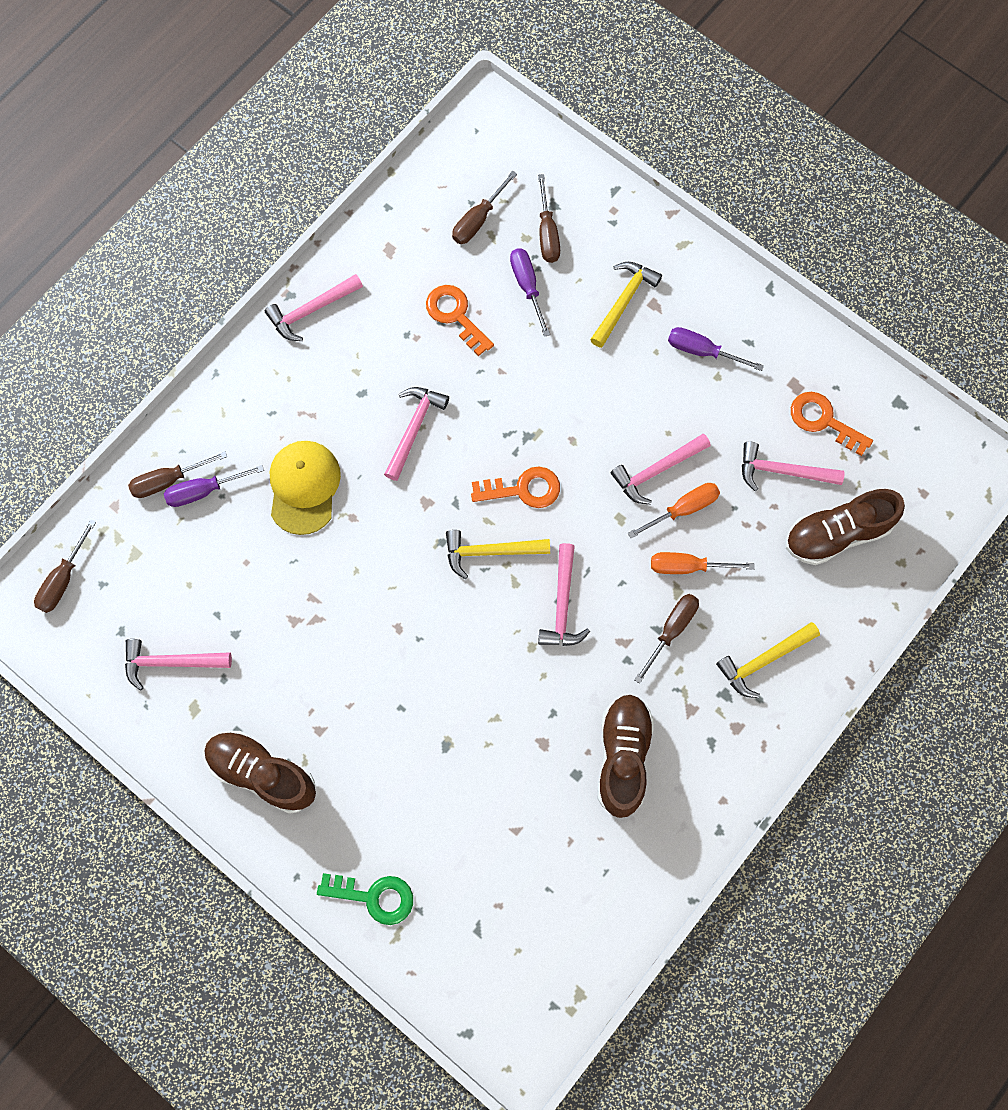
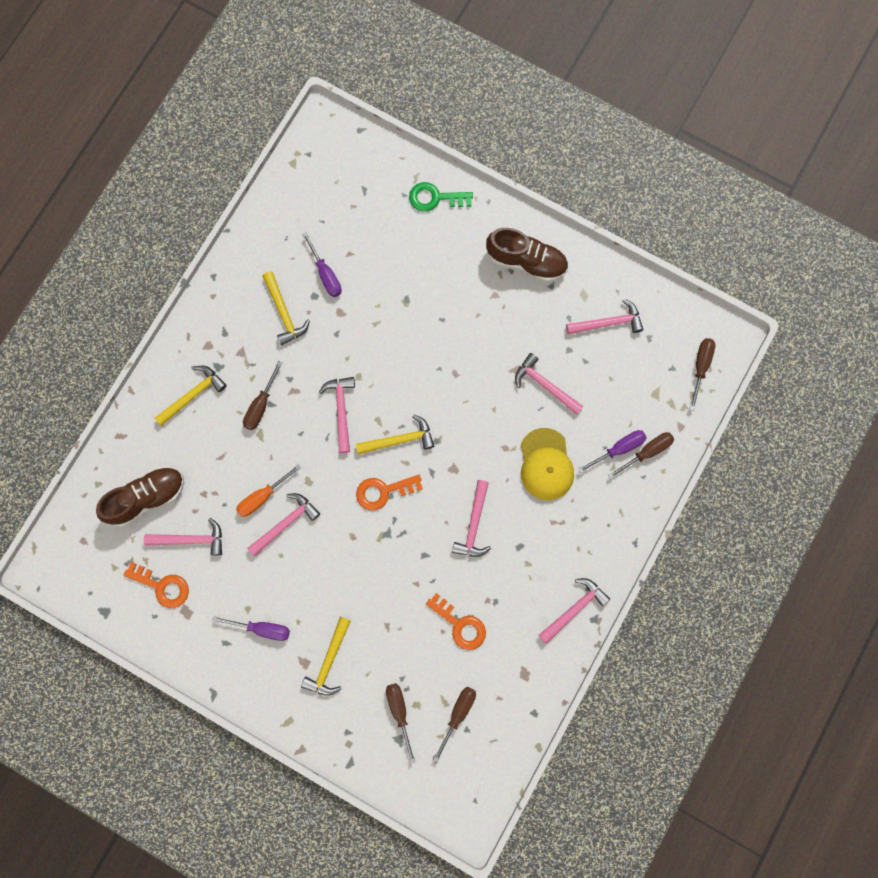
camera: 170 degrees right, 5 degrees up
purple screwdriver [510,248,550,337] -> purple screwdriver moved to [302,232,342,297]
brown shoe [598,694,654,818] -> yellow hammer [262,271,310,345]
orange screwdriver [651,552,755,574] -> none
none -> pink hammer [515,353,583,415]

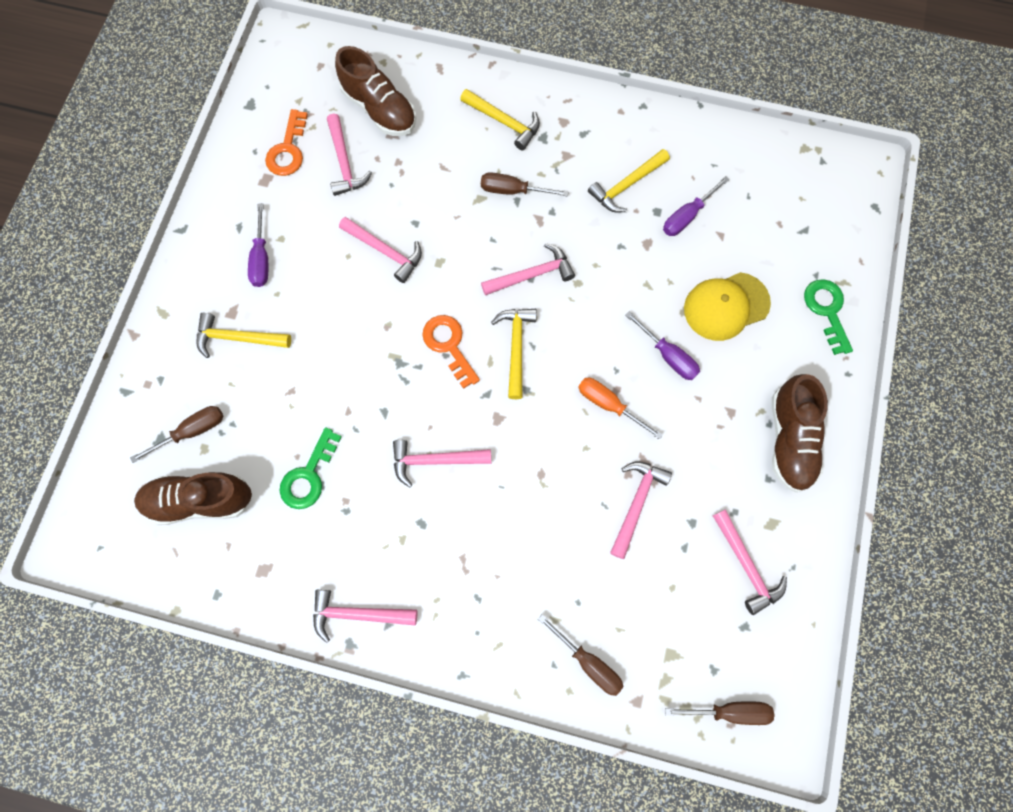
camera: 75 degrees right, 5 degrees down
orange screwdriver [236,464,301,517] -> orange screwdriver moved to [578,378,663,440]
yellow hammer [356,415,434,455] -> yellow hammer turned 150 degrees counterclockwise [491,309,537,399]
orange key [426,593,486,650] -> green key [280,427,342,509]
brown screwdriver [433,687,476,762] -> brown shoe [134,472,252,525]
yellow cap [521,428,574,500] -> yellow cap moved to [684,272,771,341]
pink hammer [539,578,610,644] -> pink hammer turned 150 degrees clockwise [313,590,417,643]
purple screwdriver [578,430,647,473] -> purple screwdriver moved to [625,311,700,380]

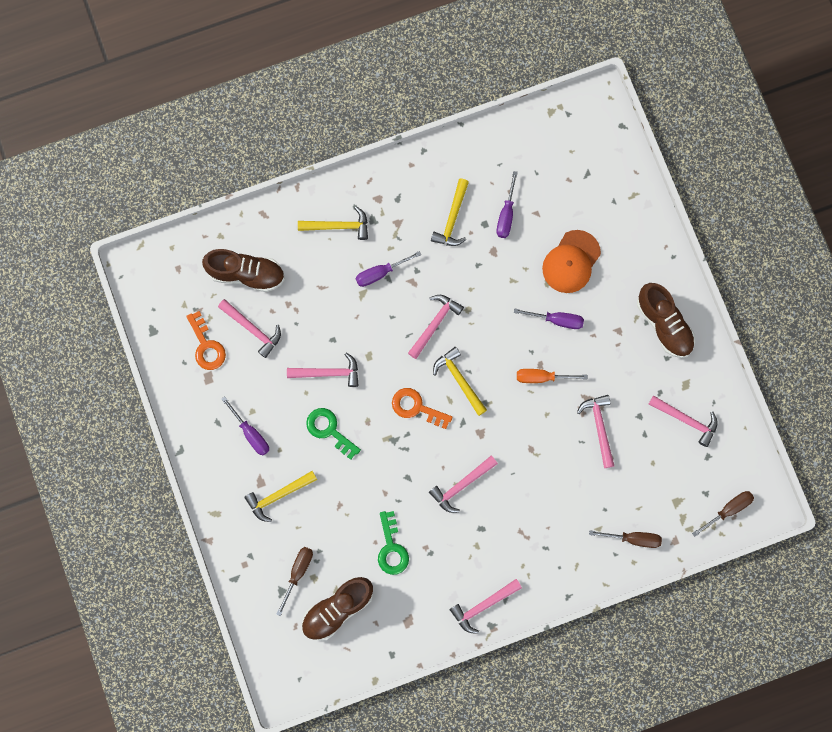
camera: 35 degrees left, 5 degrees up
brown screwdriver [481,172,569,197] -> purple screwdriver [356,251,421,287]
yellow cap [684,272,771,341] -> orange cap [542,230,601,293]
green key [804,279,853,355] -> green key moved to [306,408,361,460]

